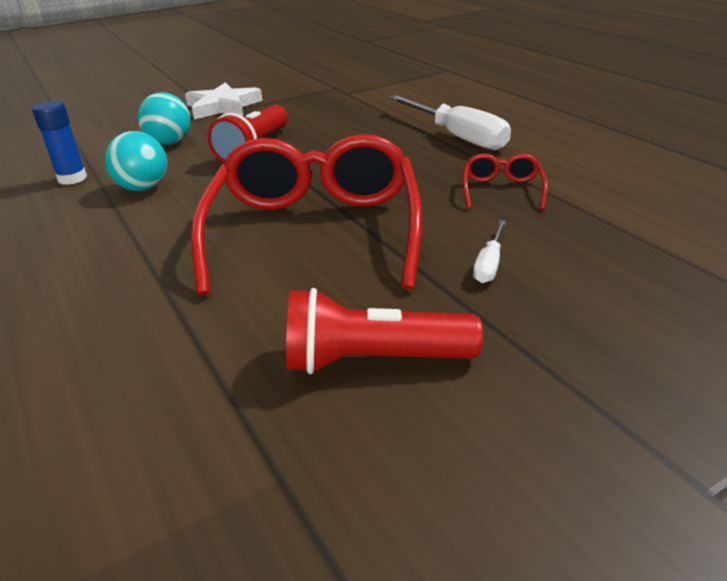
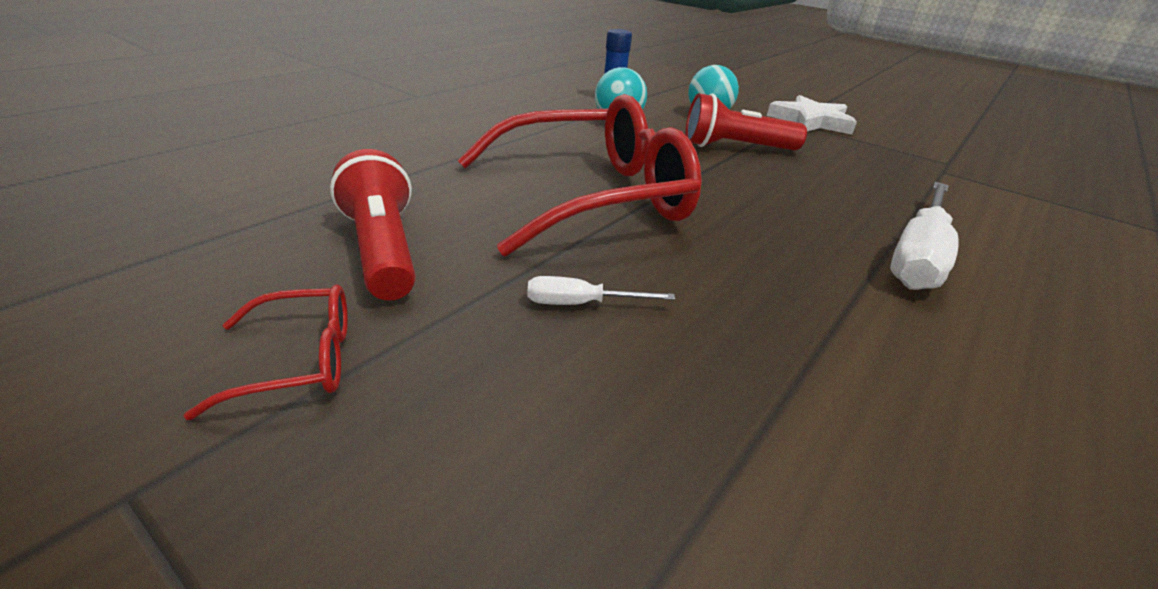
camera: 65 degrees right, 0 degrees up
red glasses [463,153,548,210] -> red glasses moved to [184,284,348,420]

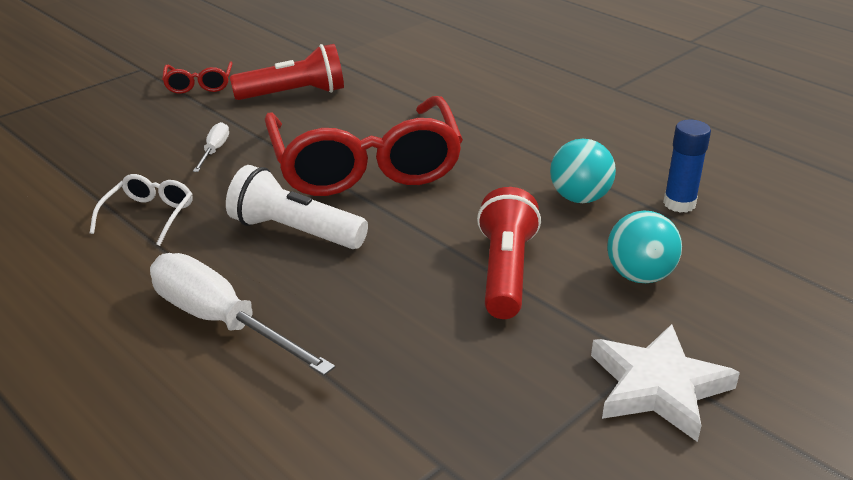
camera: 100 degrees right, 0 degrees up
none -> white glasses [90,174,193,246]
none -> white flashlight [226,165,368,249]

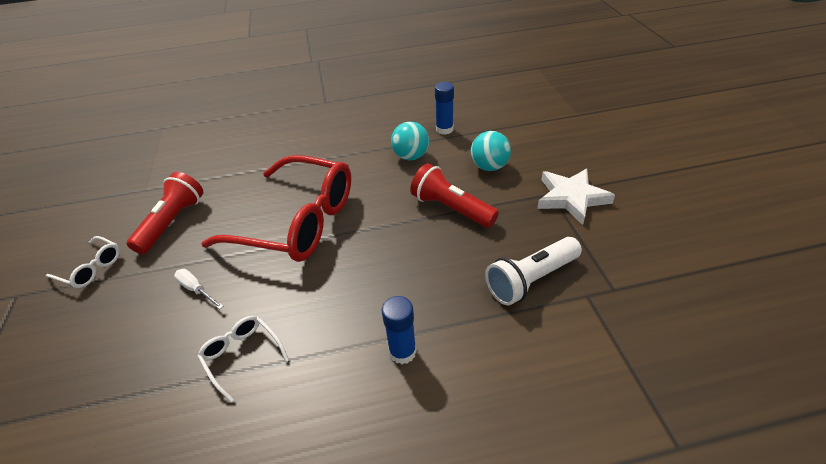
camera: 55 degrees left, 10 degrees up
white screwdriver [150,253,335,376] -> blue glue stick [382,296,417,364]
red glasses [162,62,233,94] -> white glasses [46,236,120,288]
white flashlight [226,165,368,249] -> white flashlight moved to [485,237,582,305]

